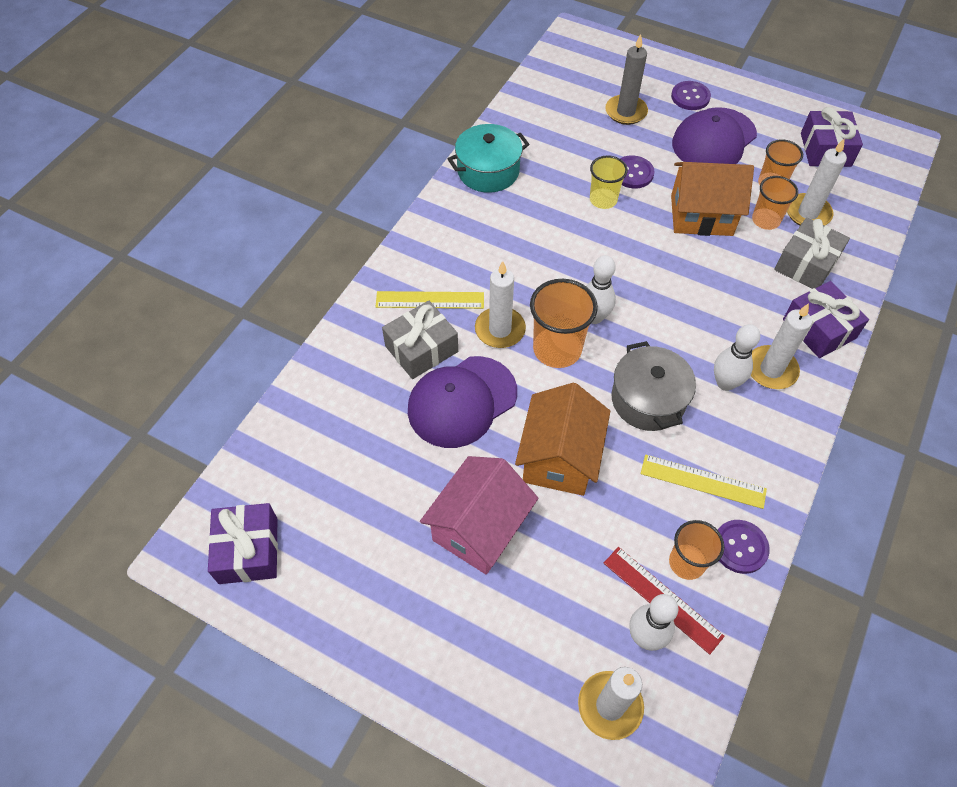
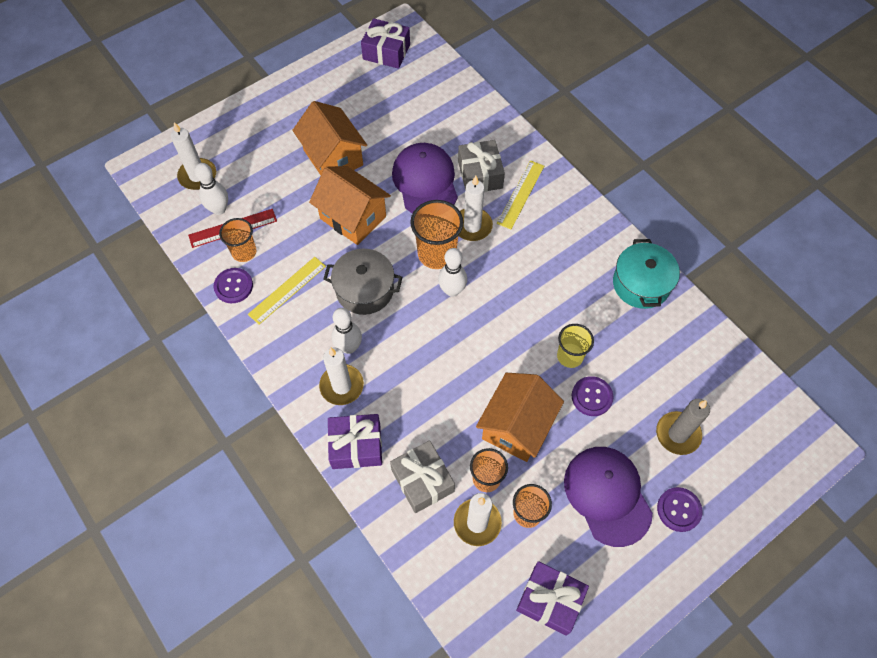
camera: 115 degrees right, 5 degrees up
pink house [420,456,539,575] -> orange house [292,101,367,175]

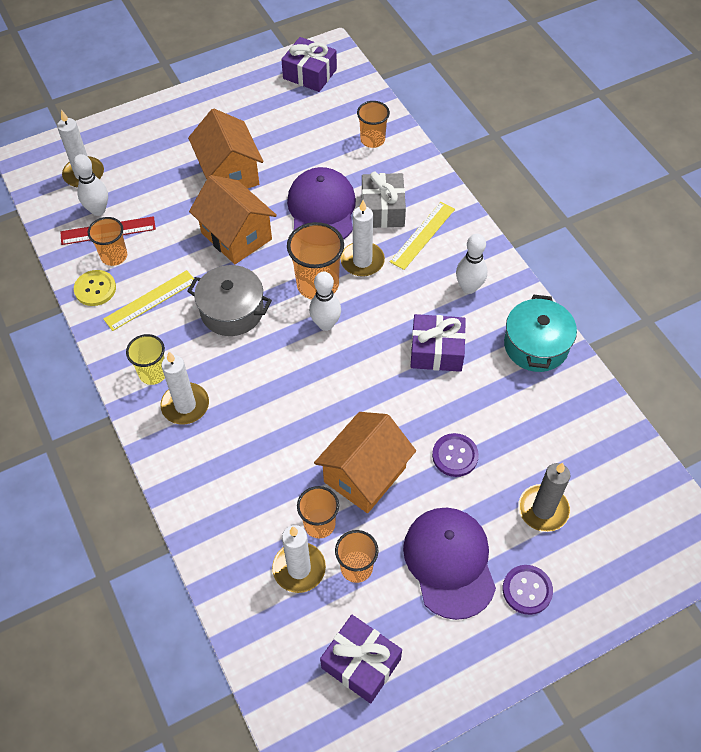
camera: 10 degrees right, 5 degrees down
purple button [214,268,253,303] -> yellow button [74,270,116,306]
purple gift [327,414,382,469] -> purple gift moved to [411,314,466,372]
white bowling pin [331,308,362,354] -> white bowling pin moved to [456,234,487,294]
grey gift [390,440,455,513] -> none
yellow cup [557,324,594,368] -> yellow cup moved to [126,334,165,385]
none -> orange cup [357,101,390,148]

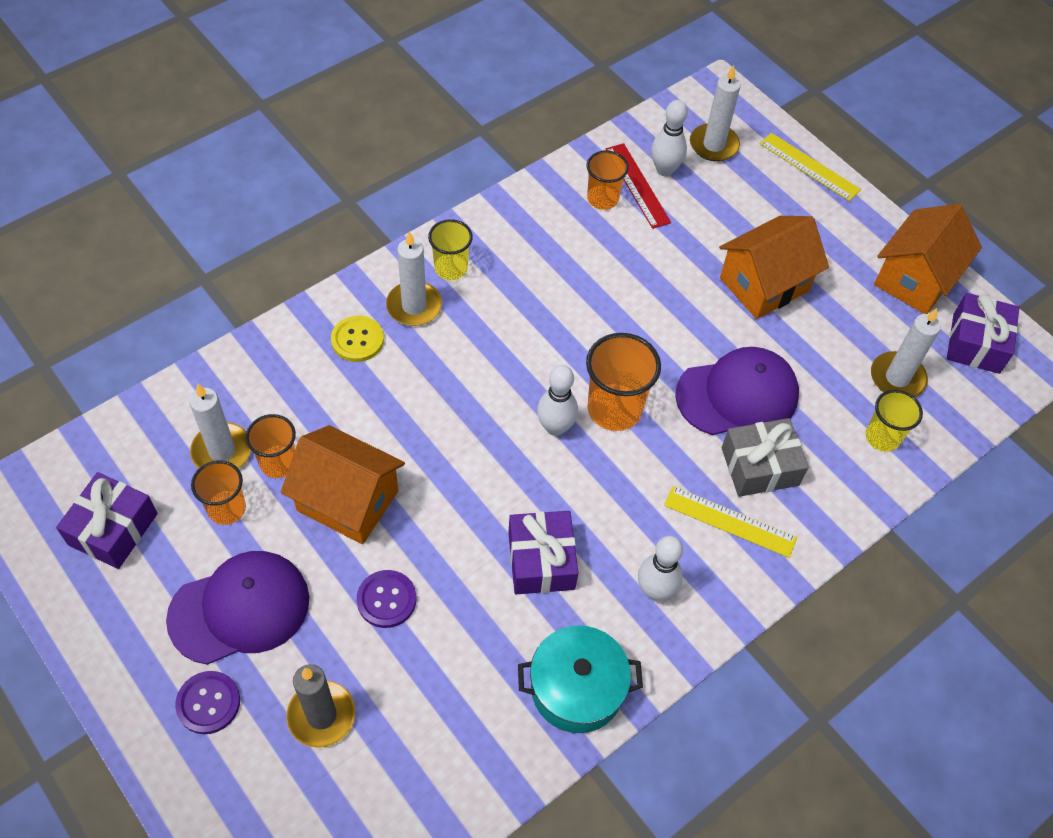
camera: 75 degrees right, 0 degrees up
yellow button [74,270,116,306] -> yellow button moved to [331,315,384,362]
yellow ruler [103,270,194,331] -> yellow ruler moved to [760,133,861,201]
grey pot [187,265,272,336] -> none
orange house [189,175,277,264] -> orange house moved to [874,204,982,314]
white candle [340,200,385,277] -> white candle moved to [871,308,941,397]
orange cup [357,101,390,148] -> yellow cup [866,390,923,452]

